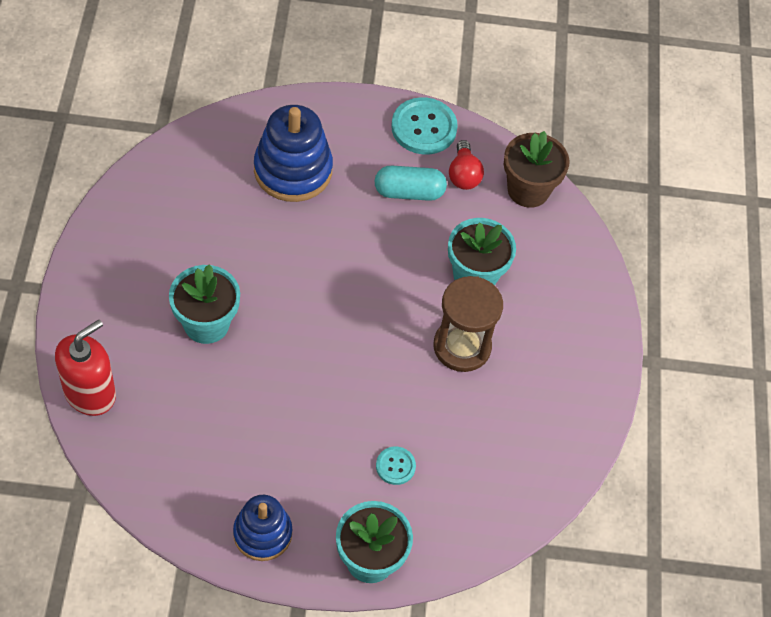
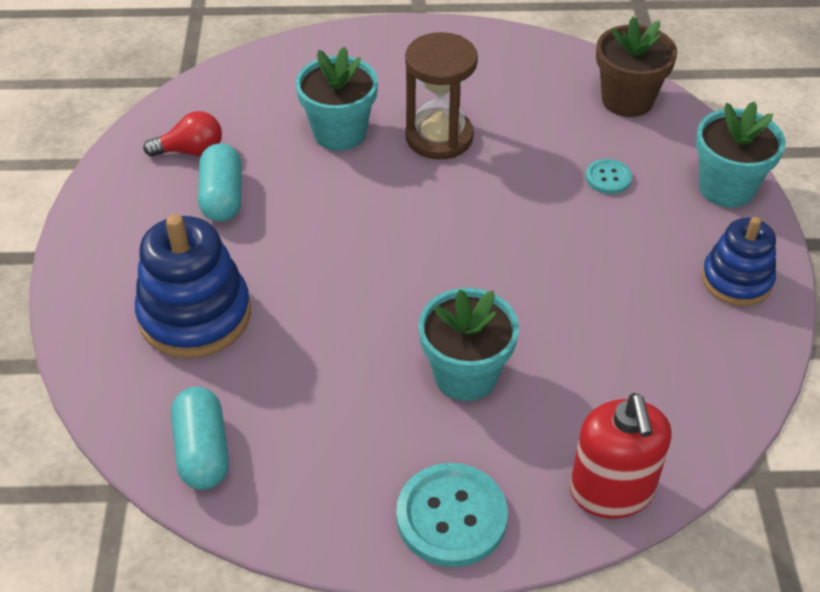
camera: 90 degrees left, 10 degrees down
red soap dispenser [55,320,116,416] -> red soap dispenser turned 135 degrees counterclockwise [570,393,672,519]
turquoise button [391,97,458,154] -> turquoise button moved to [396,463,508,567]
brown flower pot [504,131,570,208] -> brown flower pot moved to [596,17,678,117]
none -> turquoise capsule [171,387,229,490]

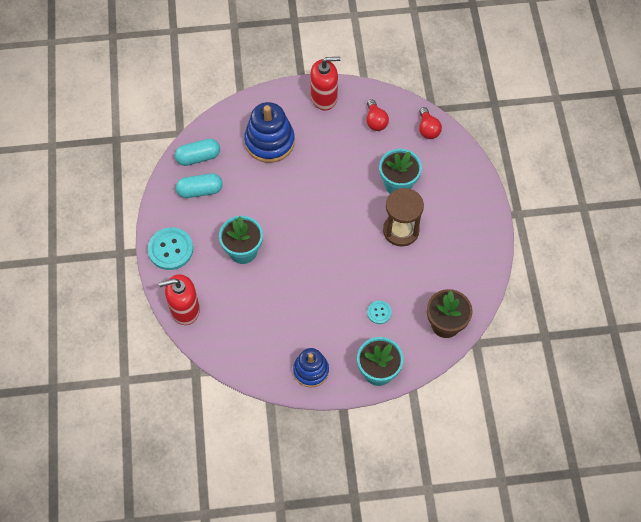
camera: 85 degrees right, 15 degrees up
turquoise capsule [198,143,241,222] -> turquoise capsule moved to [176,173,223,198]
none -> red soap dispenser [310,57,341,110]
none -> red light bulb [419,107,442,139]

